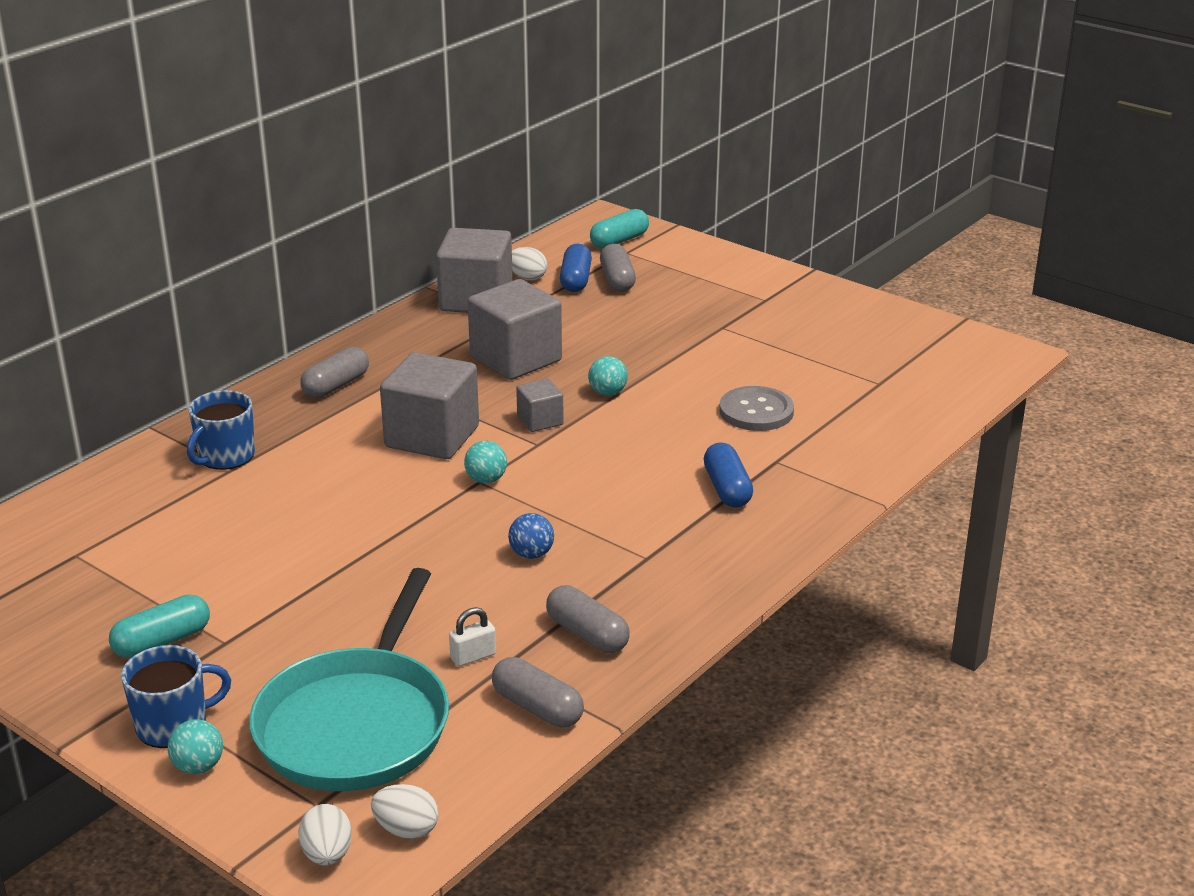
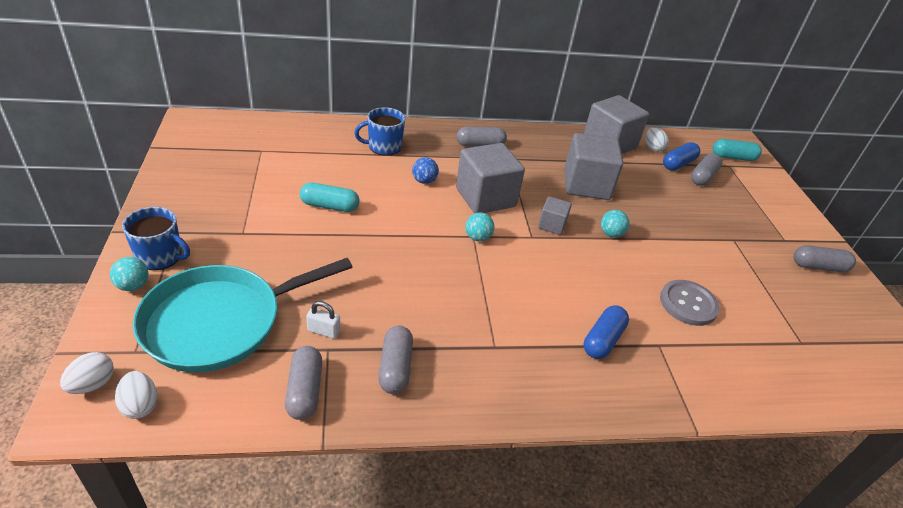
camera: 40 degrees right, 10 degrees up
turquoise capsule [109,594,210,658] -> turquoise capsule moved to [300,182,360,212]
blue ball [508,513,554,559] -> blue ball moved to [412,157,439,184]
none -> grey capsule [794,245,856,272]

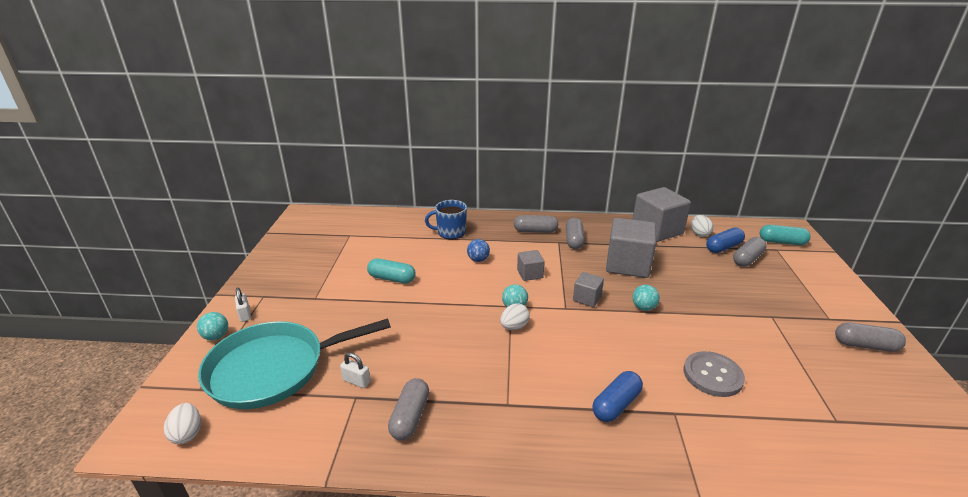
camera: 15 degrees right, 10 degrees down
white egg [60,352,114,394] -> white egg moved to [500,303,530,330]
blue mug [122,207,190,270] -> white padlock [235,288,251,322]
grey capsule [285,346,322,420] -> grey capsule moved to [566,218,585,249]
grey cube [456,143,525,213] -> grey cube [517,250,545,281], size x0.50

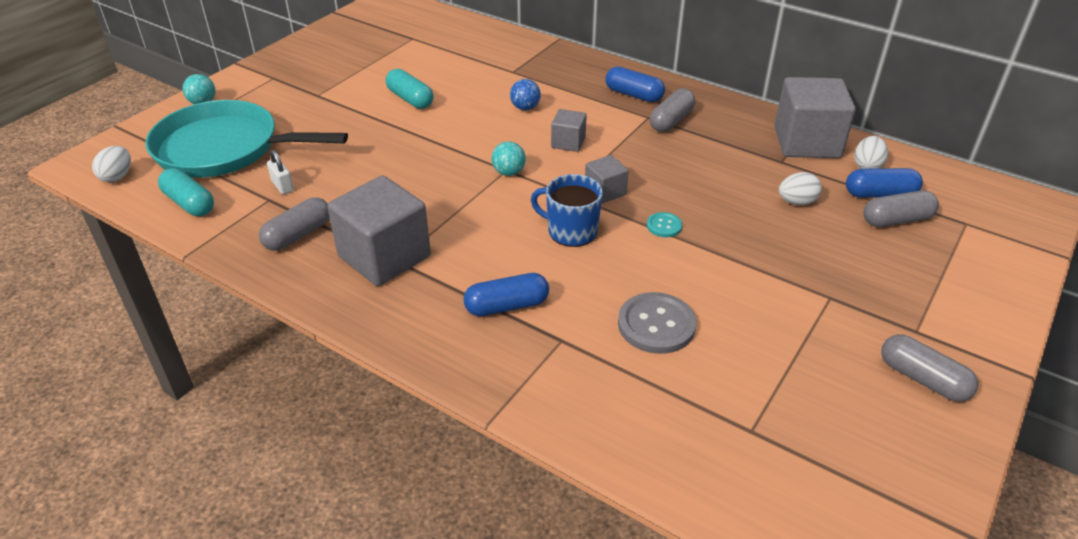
camera: 30 degrees right, 10 degrees up
white padlock [235,288,251,322] -> none
blue mug [425,200,467,239] -> blue mug moved to [531,174,603,247]
white egg [500,303,530,330] -> white egg moved to [779,172,822,205]
grey capsule [514,215,558,233] -> blue capsule [605,67,665,102]
grey cube [606,218,656,278] -> grey cube moved to [327,175,431,286]
turquoise ball [632,285,660,311] -> turquoise button [647,212,682,237]
turquoise capsule [760,225,811,245] -> turquoise capsule moved to [158,168,214,216]

